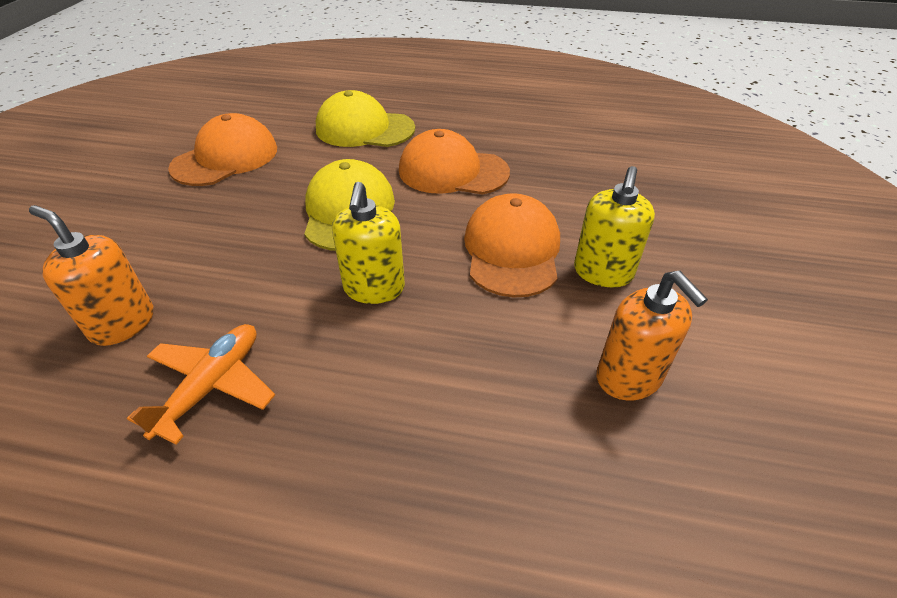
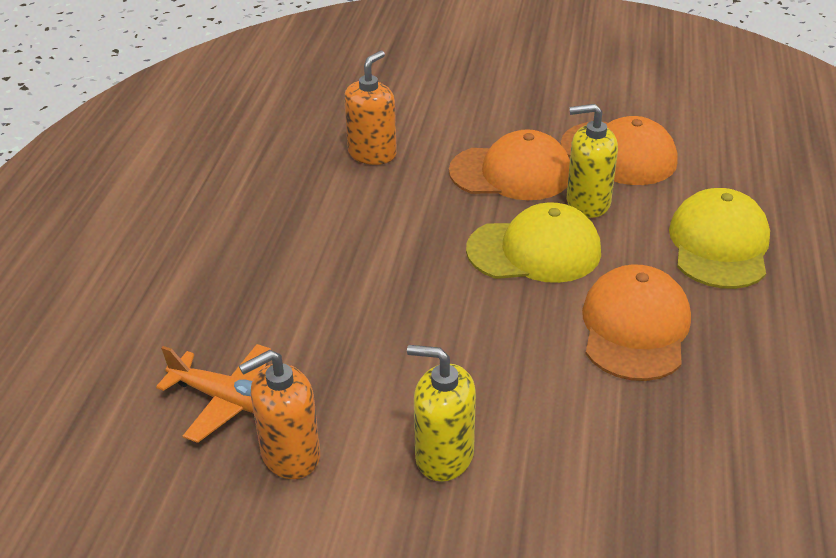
camera: 90 degrees right, 5 degrees down
orange plane [127,324,275,444] -> orange plane moved to [156,344,271,443]
yellow soap dispenser [332,182,405,304] -> yellow soap dispenser moved to [567,104,618,218]
orange cap [464,193,560,297] -> orange cap moved to [449,129,570,200]

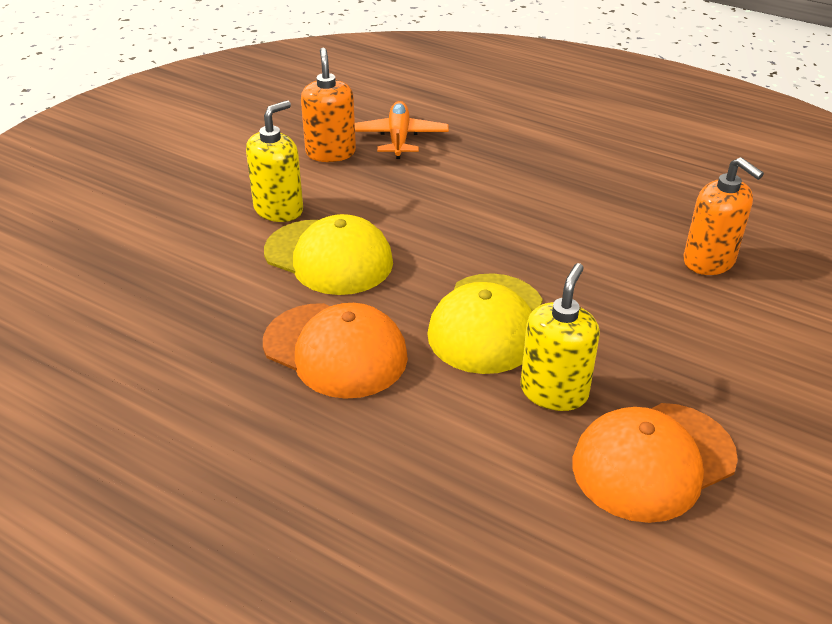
camera: 110 degrees right, 0 degrees up
orange plane [156,344,271,443] -> orange plane turned 135 degrees clockwise [355,101,449,159]
orange cap [449,129,570,200] -> none
yellow cap [669,188,770,289] -> yellow cap moved to [264,214,393,295]

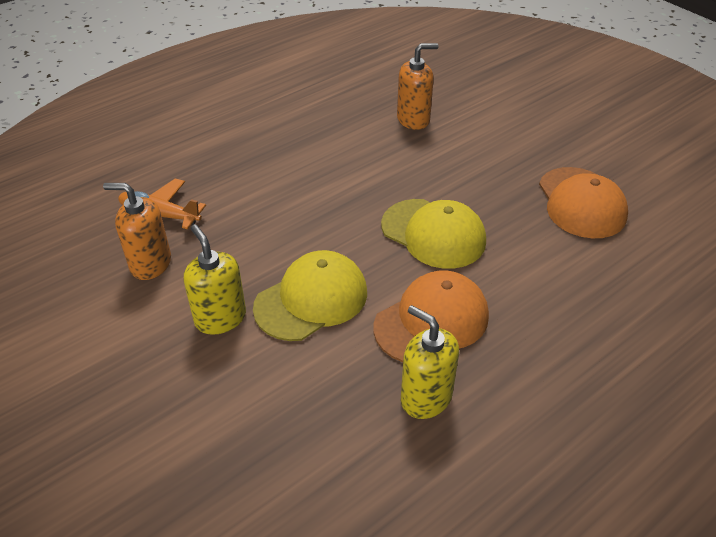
camera: 70 degrees left, 5 degrees up
yellow soap dispenser [520,263,600,411] -> yellow soap dispenser moved to [401,305,459,419]

